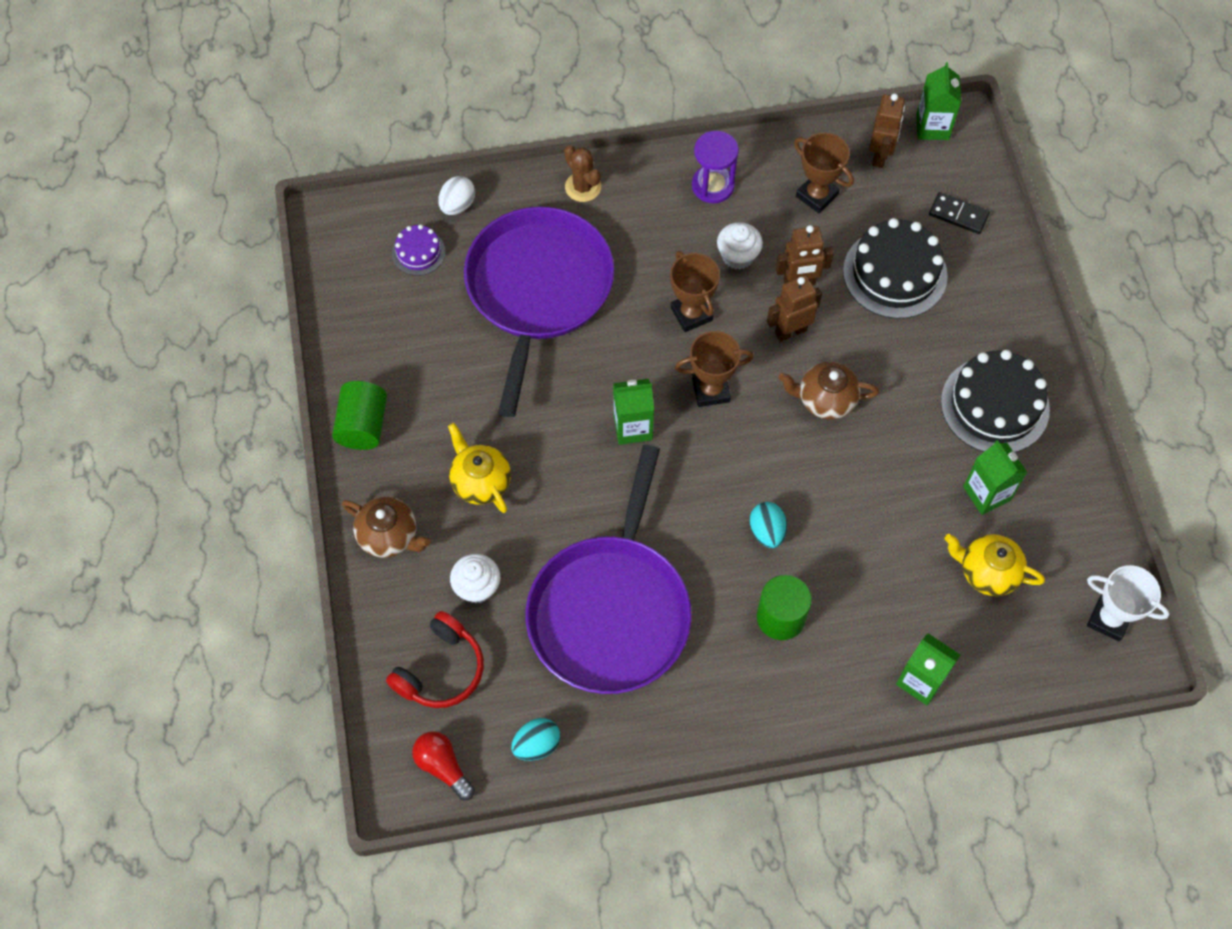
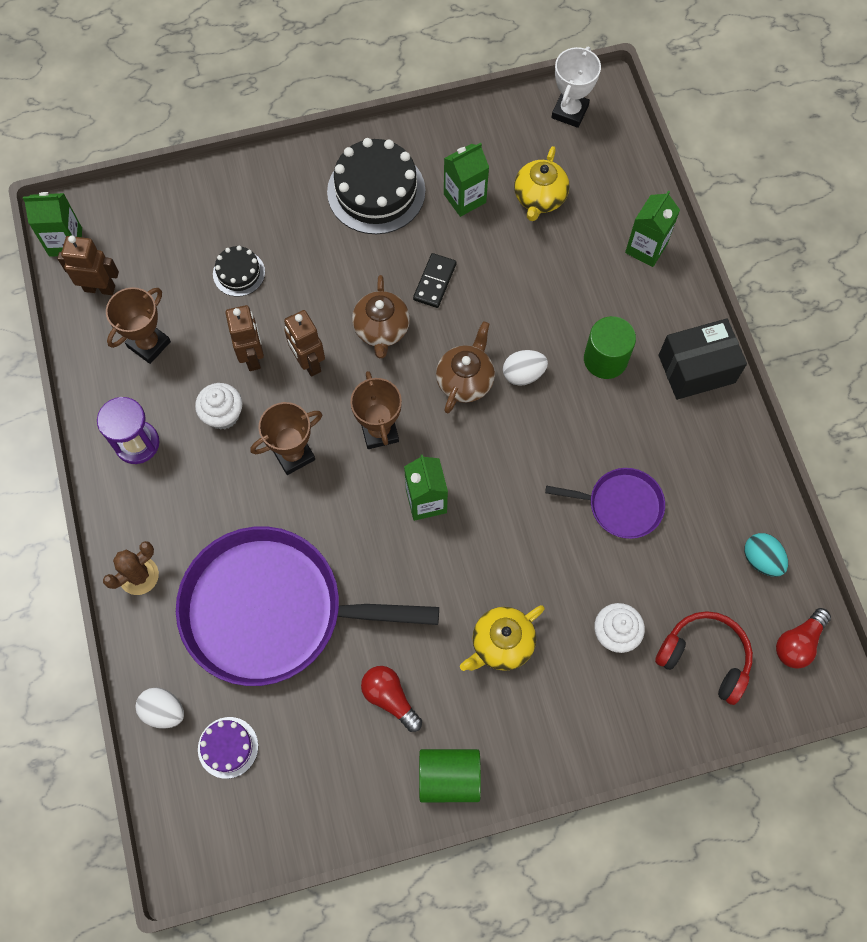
camera: 95 degrees left, 5 degrees up
brown teapot [342,497,431,558] -> brown teapot moved to [436,321,495,414]
purple pan [526,445,692,694] -> purple pan [545,468,665,539], size x0.48
turquoise egg [750,502,787,548] -> white egg [503,350,548,386]
black cake [843,218,948,319] -> black cake [213,246,265,297], size x0.52
black domino [929,192,990,234] -> black domino moved to [413,253,456,308]
none -> red light bulb [361,666,422,732]
none -> black box [659,318,747,400]

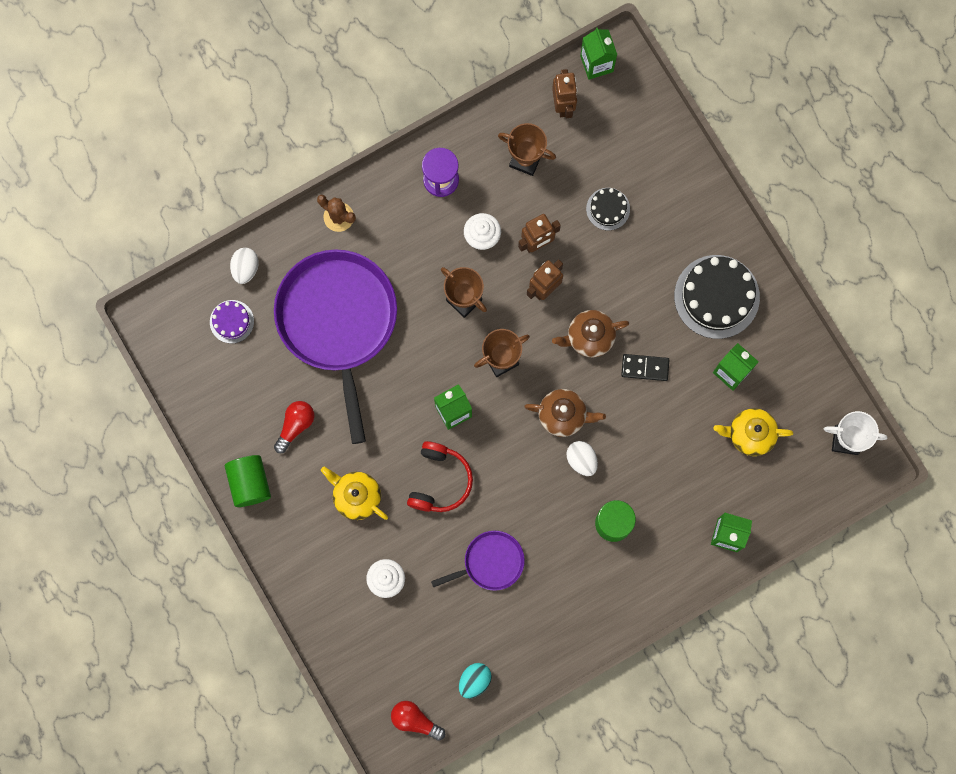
camera: 75 degrees right, 10 degrees up
purple pan [545,468,665,539] -> purple pan turned 105 degrees counterclockwise [431,531,525,591]
red headphones [655,611,753,705] -> red headphones moved to [407,441,473,512]
black box [659,318,747,400] -> none

